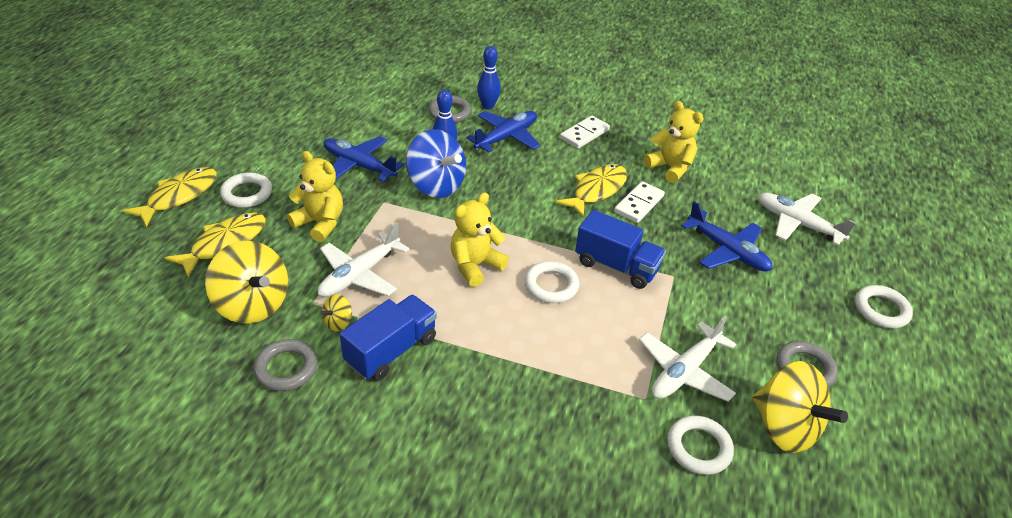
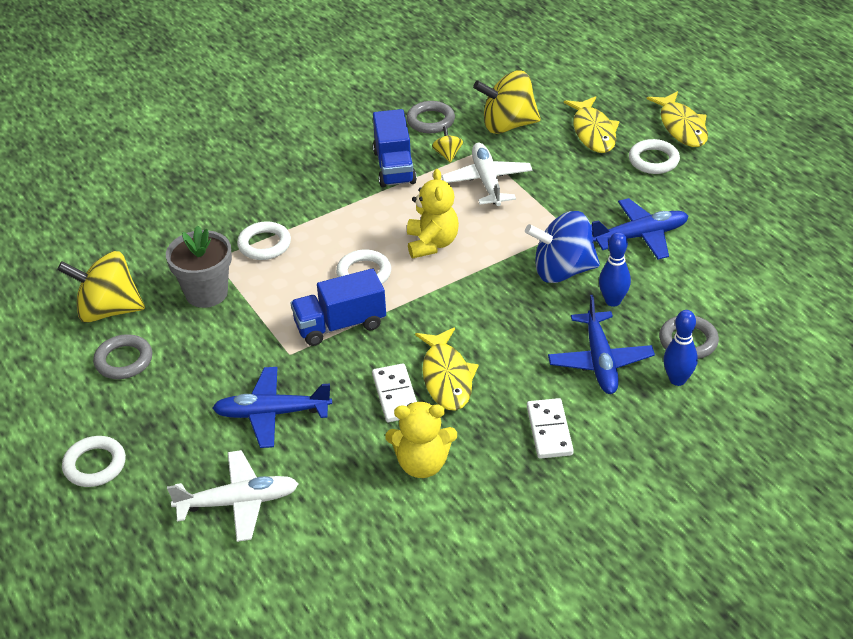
camera: 135 degrees right, 0 degrees up
yellow teddy bear [287,151,343,242] -> none
white plane [639,316,736,402] -> grey flower pot [166,226,232,308]
white ring [667,415,734,475] -> white ring moved to [237,221,291,260]

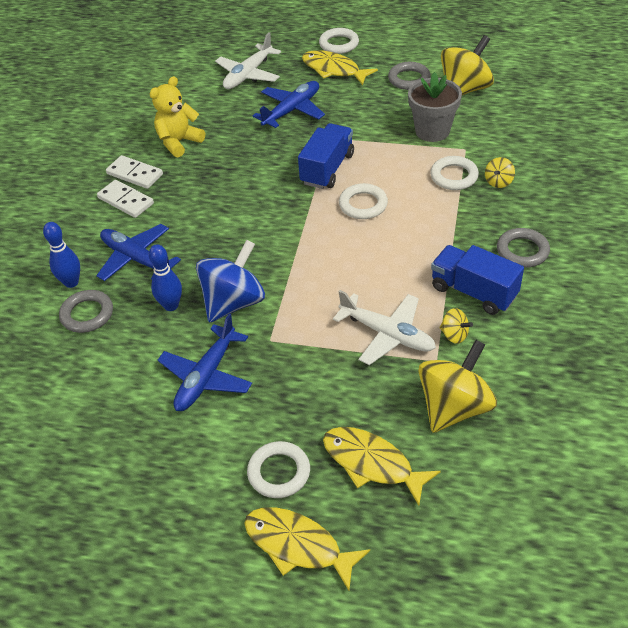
camera: 135 degrees right, 5 degrees up
white domino [372,363,417,422] -> white domino moved to [106,155,163,189]
grey ring [406,101,455,133] -> grey ring moved to [497,228,550,268]
yellow teddy bear [407,169,459,258] -> none
yellow fish [415,328,479,411] -> yellow fish moved to [302,50,378,85]
none -> yellow spinning top [485,157,515,188]

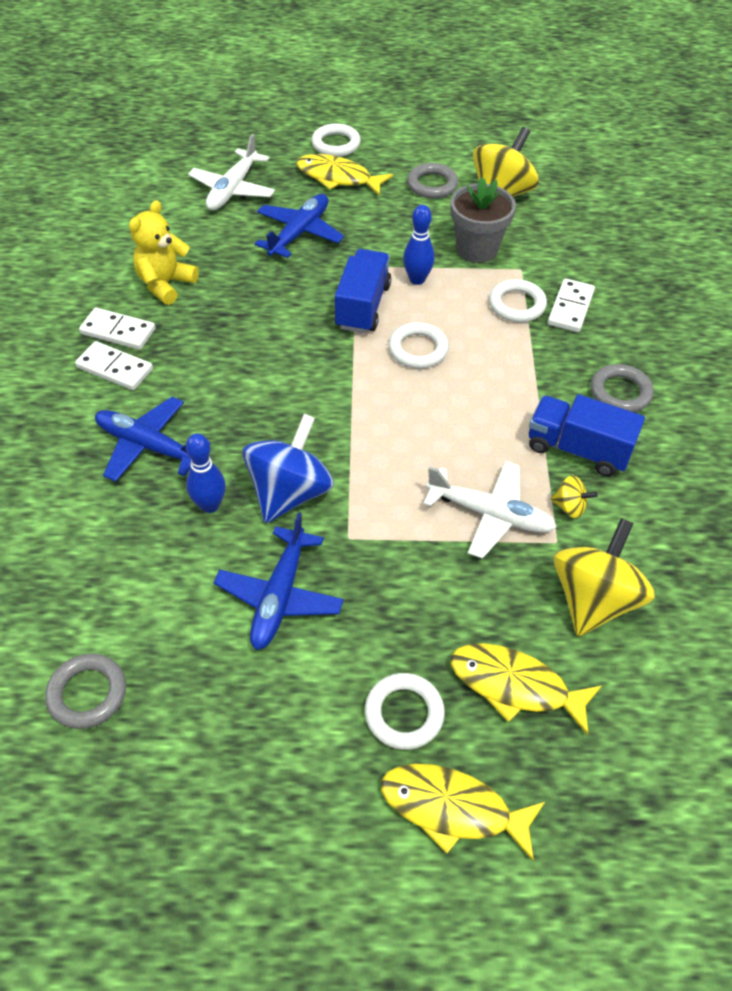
camera: 15 degrees left, 5 degrees up
blue bowling pin [43,222,80,288] -> blue bowling pin moved to [403,205,435,285]
grey ring [59,290,113,333] -> grey ring moved to [45,654,126,729]
yellow spinning top [485,157,515,188] -> white domino [548,278,595,332]

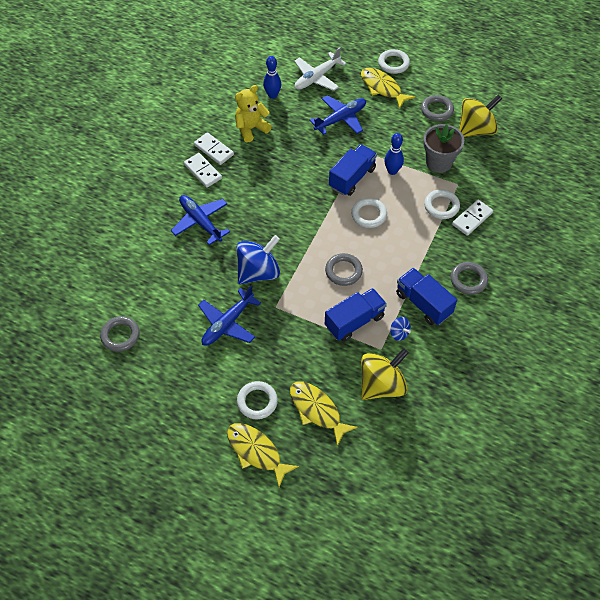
camera: 25 degrees right, 5 degrees up
blue bowling pin [186,433,226,513] -> blue bowling pin moved to [263,56,281,99]
white plane [423,461,557,559] -> blue truck [325,288,387,342]
yellow spinning top [551,475,598,518] -> blue spinning top [390,317,411,341]
none -> grey ring [325,253,363,286]

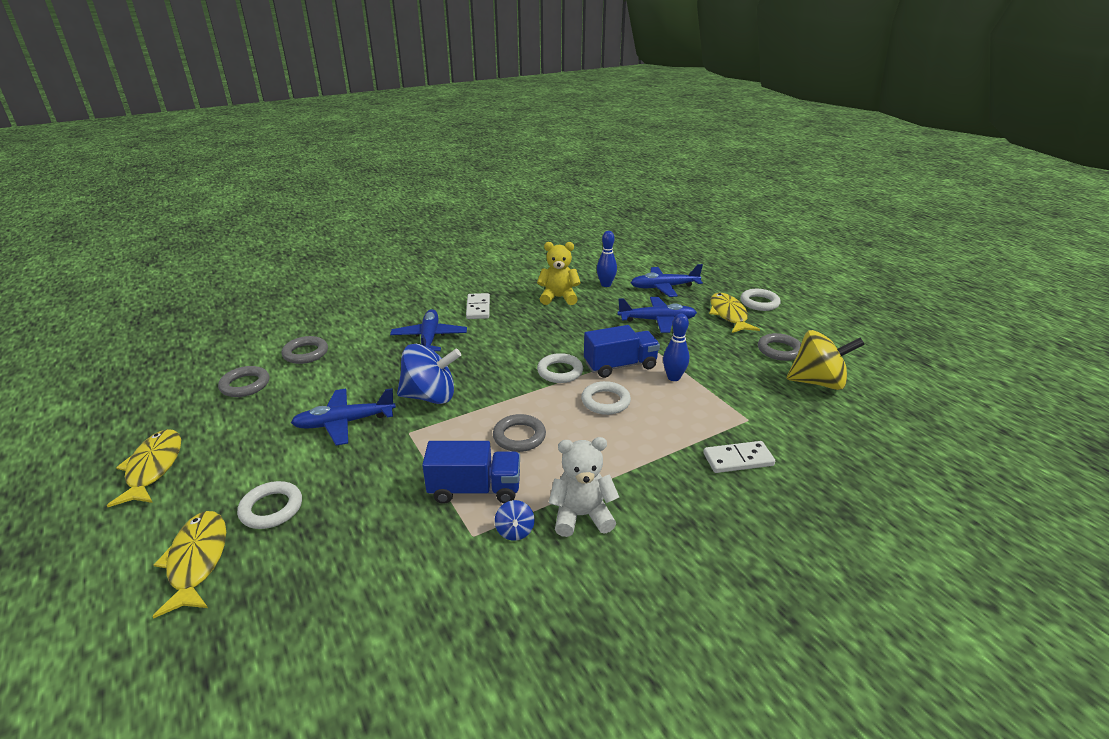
camera: 35 degrees right, 25 degrees down
white domino [194,132,234,165] -> none
yellow fish [290,381,358,446] -> yellow fish moved to [107,429,181,507]
white plane [295,47,346,91] -> blue plane [631,264,703,297]
yellow spinning top [361,348,409,400] -> none
blue truck [396,268,457,325] -> white teddy bear [549,437,619,537]
grey flower pot [423,124,464,173] -> none
white ring [424,189,460,219] -> white ring moved to [537,353,583,383]
grey ring [450,262,488,295] -> grey ring moved to [282,336,328,364]

